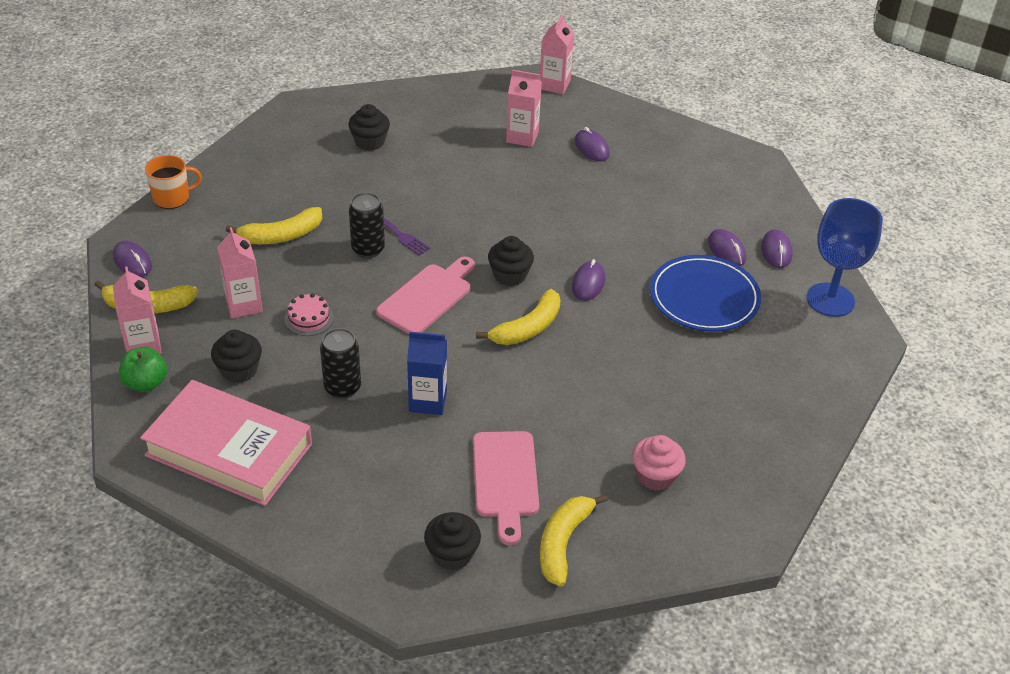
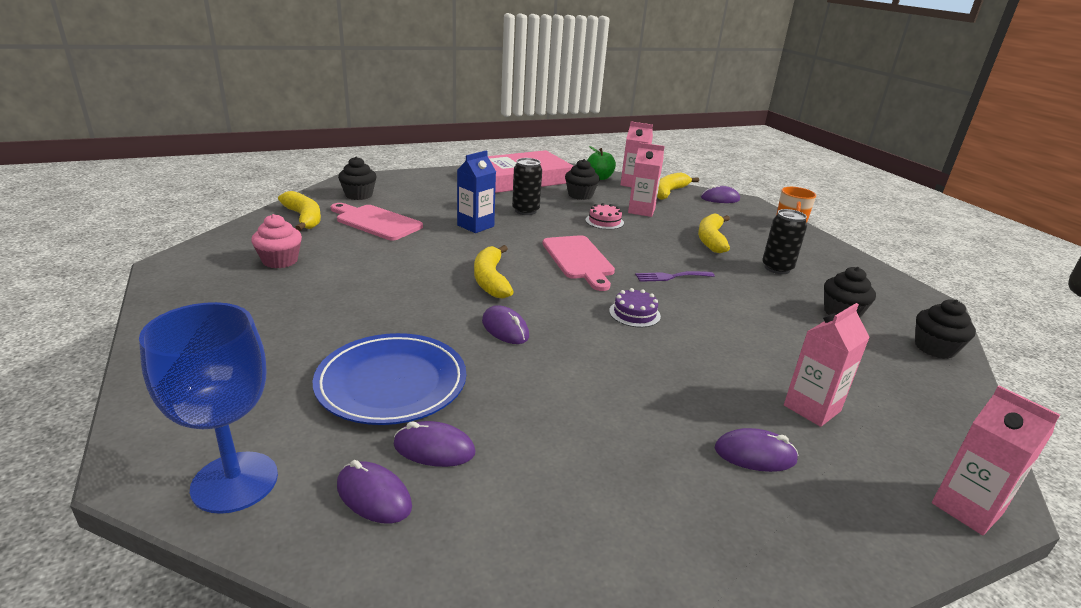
camera: 125 degrees right, 15 degrees down
black can [349,192,385,258] -> black can moved to [762,209,807,274]
black cupcake [488,236,534,286] -> black cupcake moved to [915,299,976,359]
none -> purple cake [609,288,661,327]

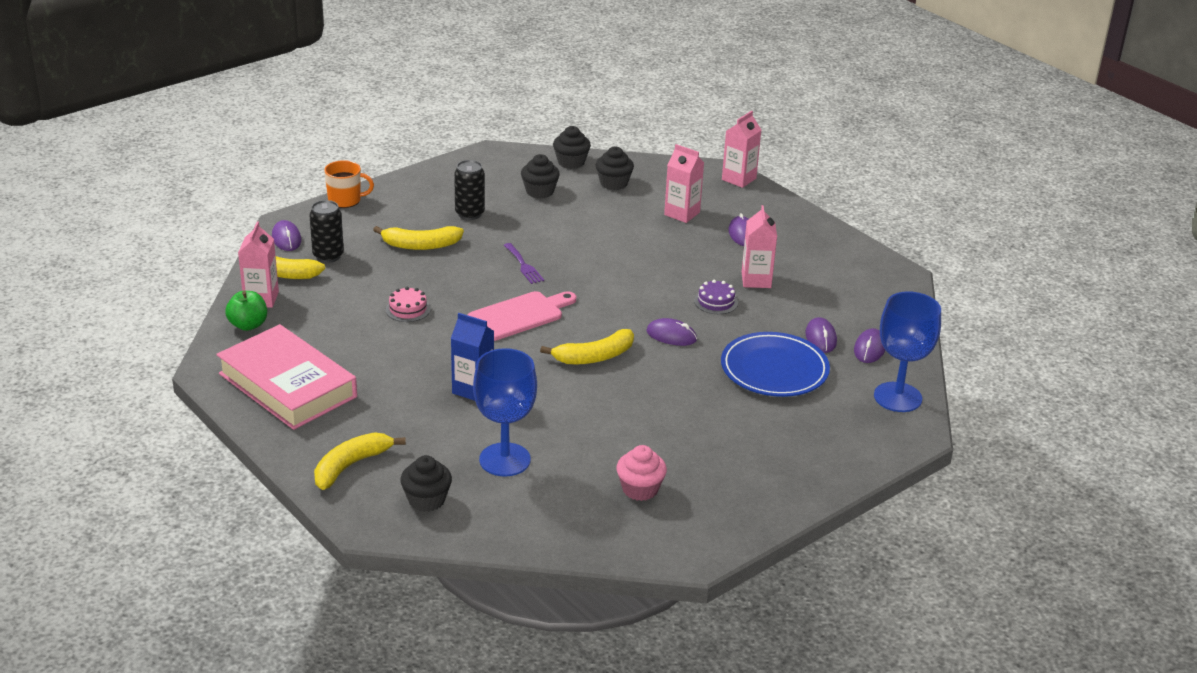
camera: 105 degrees left, 5 degrees up
yellow banana [278,191,321,231] -> yellow banana moved to [314,432,406,490]
pink cutting board [331,203,423,240] -> blue goblet [473,348,537,476]
purple mouse [482,305,529,344] -> purple mouse turned 75 degrees clockwise [646,318,697,346]
black can [512,158,542,215] -> black can moved to [309,200,344,263]
black cupcake [565,159,600,200] -> black cupcake moved to [596,146,634,190]
purple cake [609,288,661,327] -> purple cake moved to [694,280,738,314]
pink carton [628,142,665,217] -> pink carton moved to [742,205,777,288]

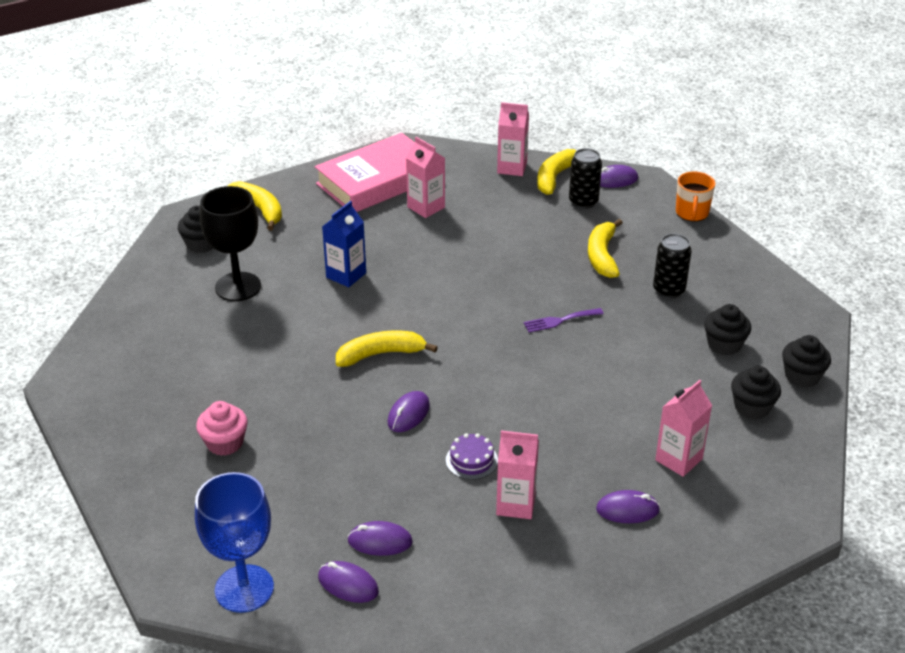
camera: 100 degrees right, 5 degrees up
green apple [225,291,267,331] -> none
pink cake [386,287,431,322] -> none
pink cutting board [468,291,576,341] -> none
blue goblet [473,348,537,476] -> black goblet [200,186,261,301]
yellow banana [540,329,634,365] -> yellow banana turned 90 degrees clockwise [336,330,438,367]
pink cupcake [616,445,667,501] -> pink cupcake moved to [196,401,248,456]
blue plate [721,332,830,397] -> none
pink carton [722,111,761,188] -> pink carton moved to [406,137,445,218]

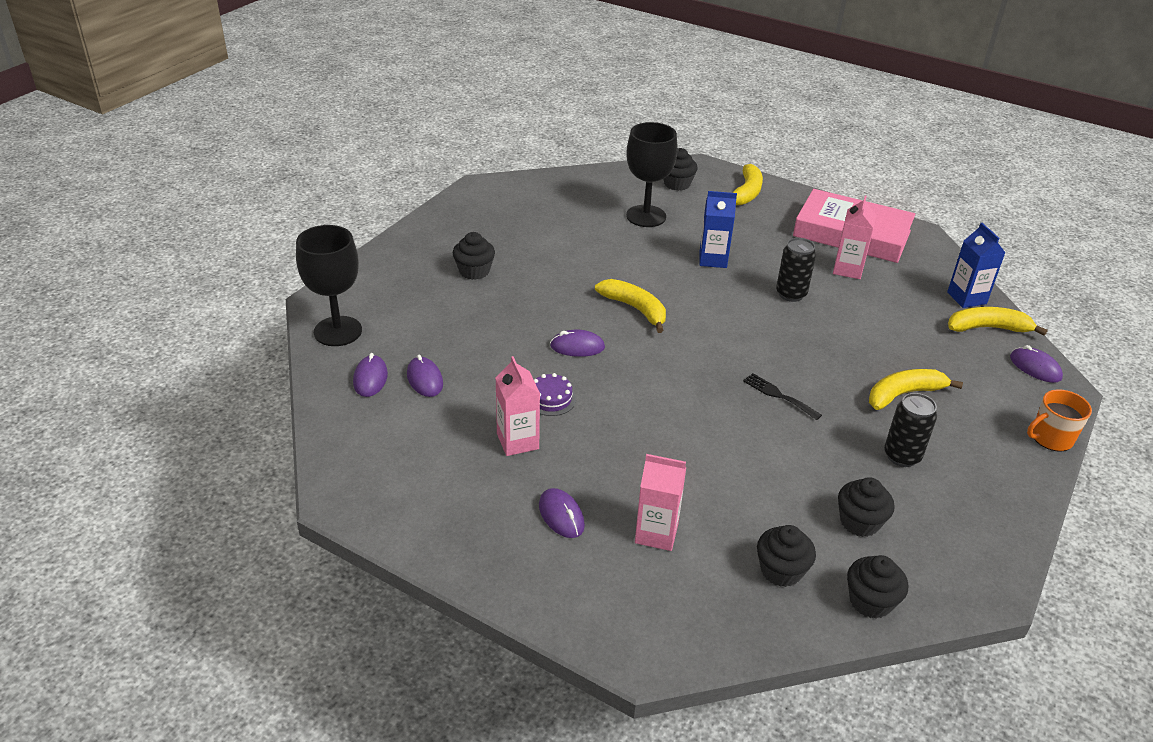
camera: 60 degrees right, 0 degrees up
blue goblet [195,472,274,613] -> black goblet [296,225,362,346]
pink cupcake [196,401,248,456] -> black cupcake [453,232,495,280]
pink carton [497,102,529,176] -> blue carton [947,223,1005,308]
purple fork [524,308,604,333] -> black fork [743,373,822,420]
black can [569,148,602,209] -> black can moved to [776,238,816,302]

